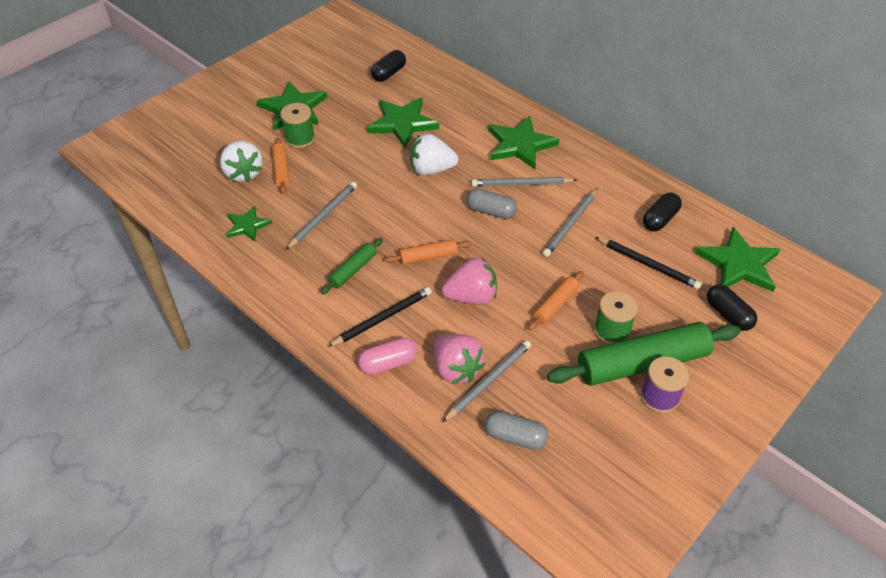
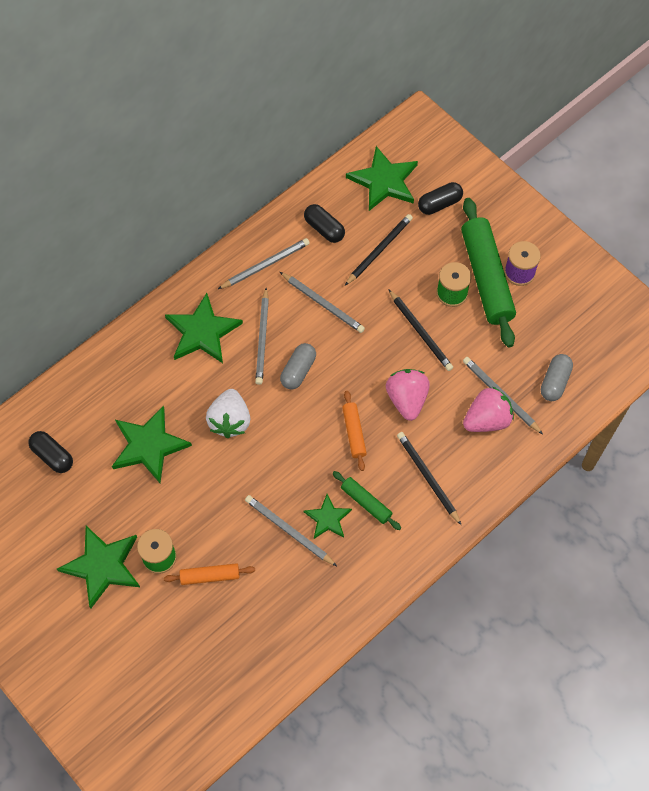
camera: 85 degrees left, 15 degrees up
white strawberry [220,141,263,182] -> none
green star [226,206,272,242] -> green star moved to [304,494,352,539]
pink capsule [358,338,417,375] -> none
orange rolling pin [528,271,583,331] -> black pencil [388,289,453,371]
none -> grey pencil [218,238,310,289]

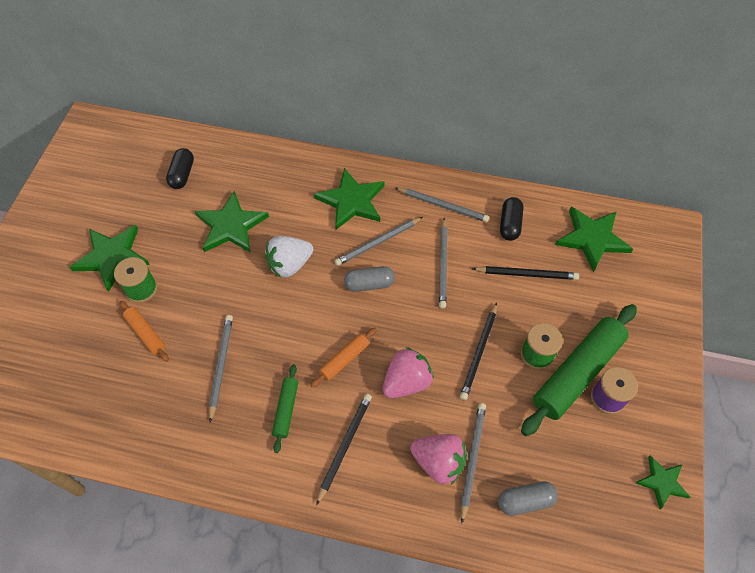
camera: 55 degrees right, 5 degrees down
green star [304,494,352,539] -> green star moved to [636,456,690,509]
black capsule [418,182,463,215] -> none

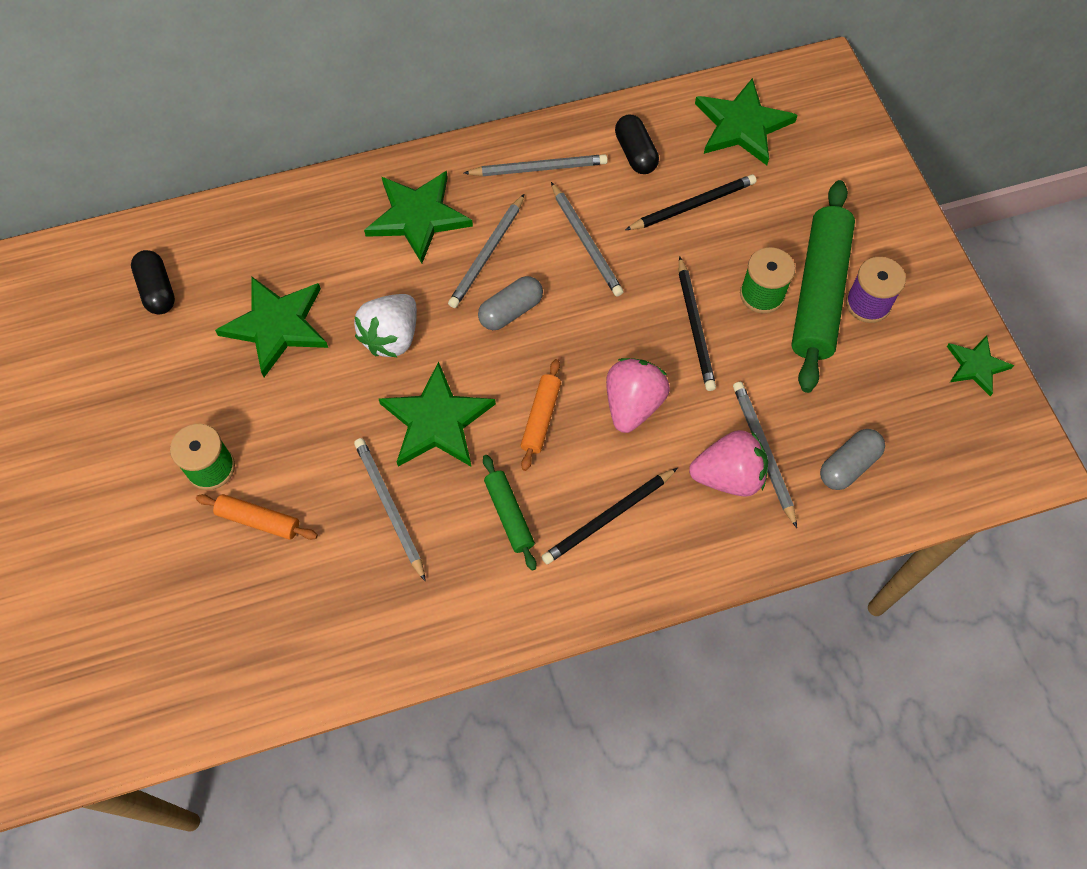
camera: 30 degrees left, 5 degrees up
green star [70,225,150,292] -> green star moved to [379,362,496,467]
black pencil [316,394,372,505] -> black pencil turned 120 degrees counterclockwise [541,468,678,564]

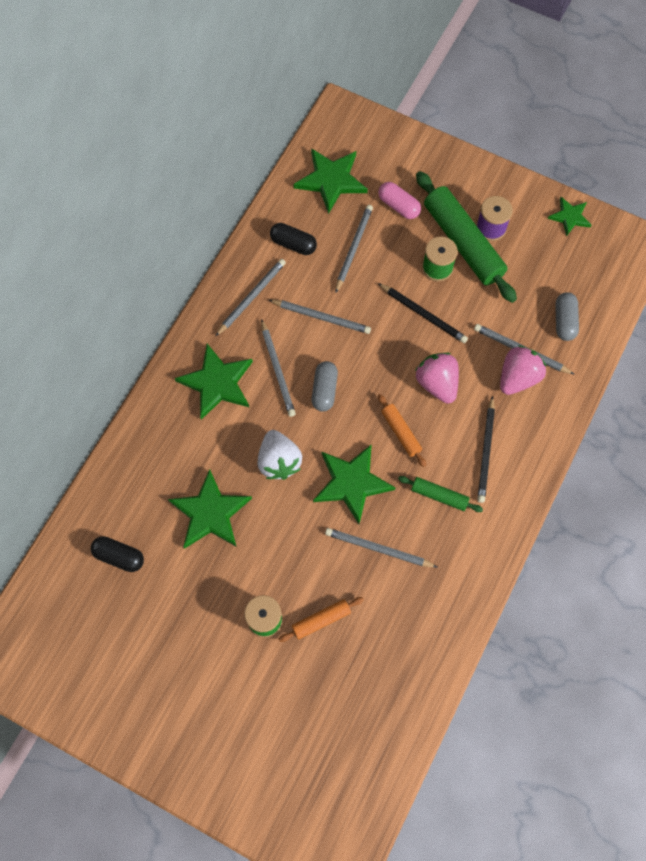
camera: 45 degrees left, 5 degrees up
black pencil [625,174,756,230] -> grey pencil [335,205,373,293]
none -> pink capsule [378,182,421,219]

